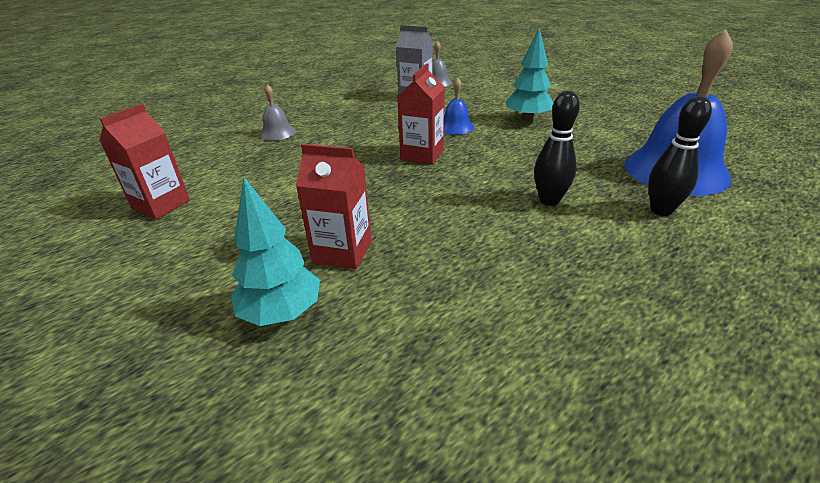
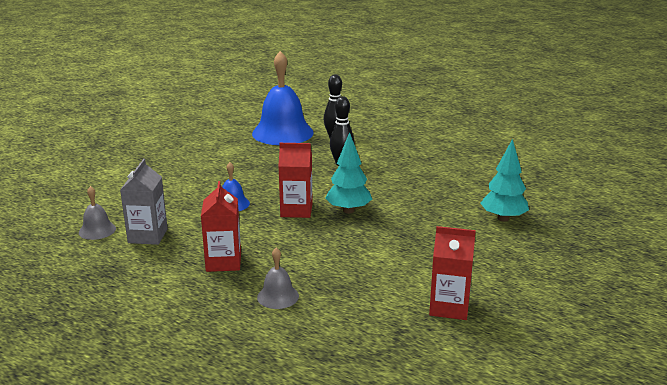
camera: 110 degrees left, 10 degrees down
red carton [296,144,372,269] -> red carton moved to [201,181,241,272]
turquoise tree [505,28,553,122] -> turquoise tree moved to [325,132,372,213]

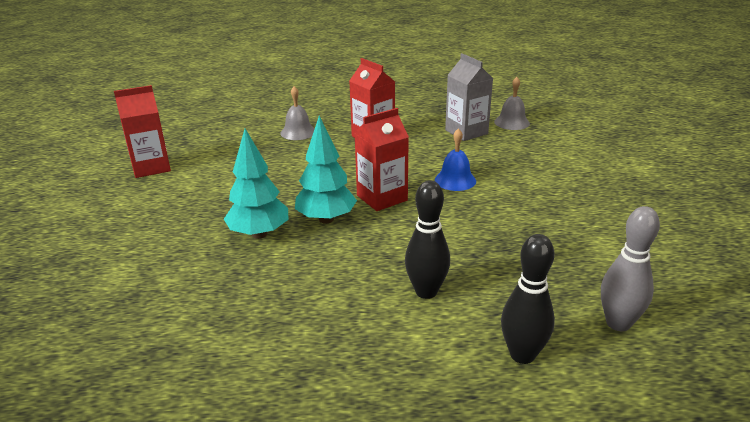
camera: 145 degrees right, 5 degrees up
blue bell [252,51,314,145] -> grey bowling pin [601,206,660,331]
turquoise tree [480,139,529,222] -> turquoise tree moved to [224,129,289,239]

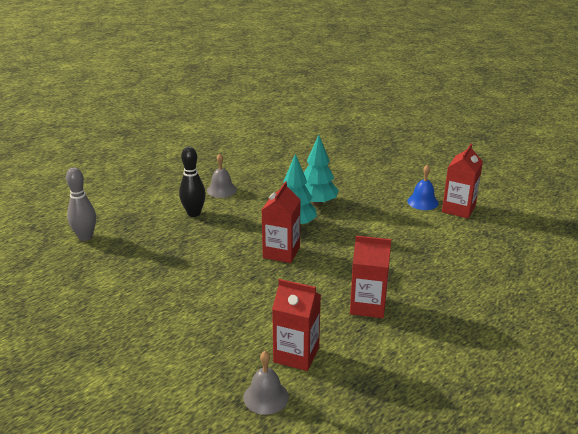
camera: 140 degrees right, 0 degrees up
grey bell [280,86,314,140] -> grey bell moved to [207,153,237,198]
blue bell [435,128,476,191] -> blue bell moved to [407,165,439,210]
grey carton [445,53,493,141] -> red carton [272,279,321,371]
black bowling pin [501,234,555,364] -> none

